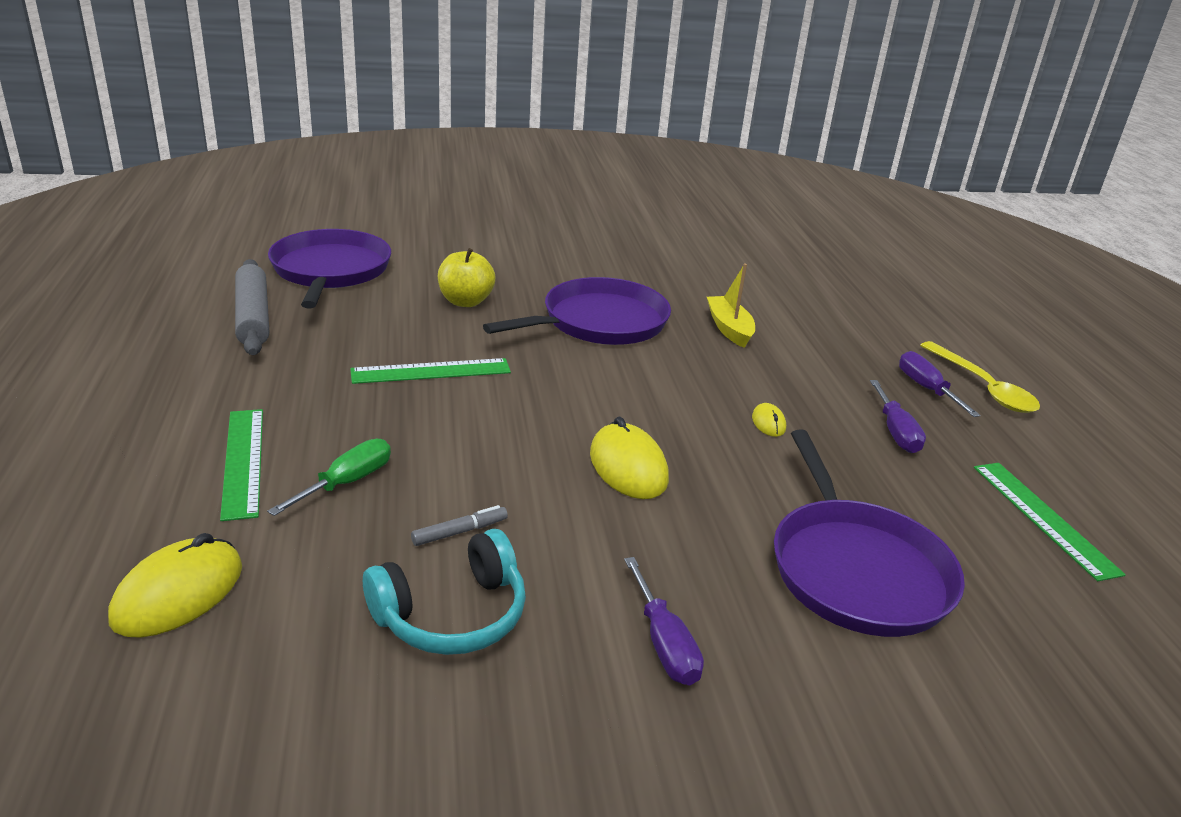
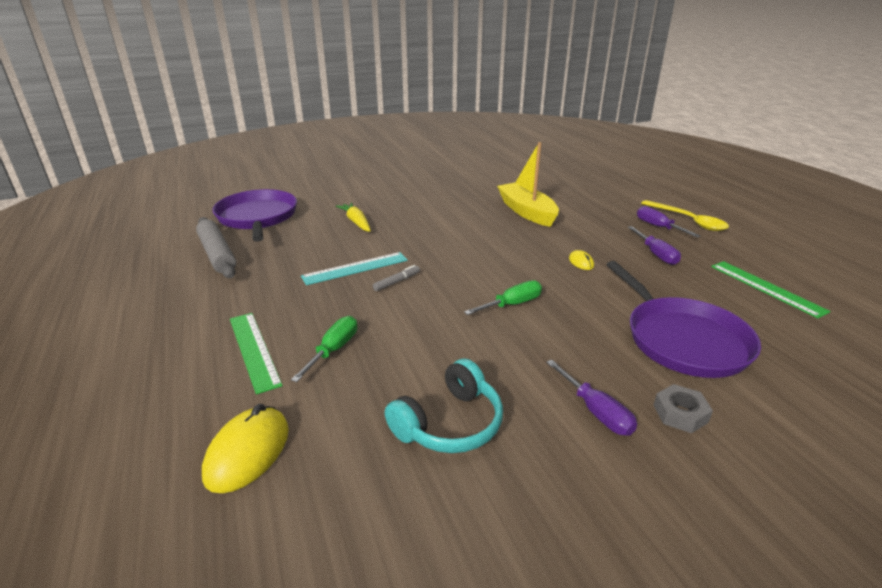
camera: 10 degrees left, 0 degrees up
green ruler [350,358,511,384] -> turquoise ruler [301,252,408,285]
grey marker [411,505,508,546] -> grey marker moved to [373,265,420,291]
yellow apple [438,248,495,307] -> yellow carrot [336,202,371,232]
purple pan [483,277,671,345] -> none
yellow mouse [590,417,669,499] -> green screwdriver [464,280,542,315]
yellow boat [707,264,755,348] -> yellow boat [497,142,559,227], size x1.54
none -> grey nut [653,384,713,433]

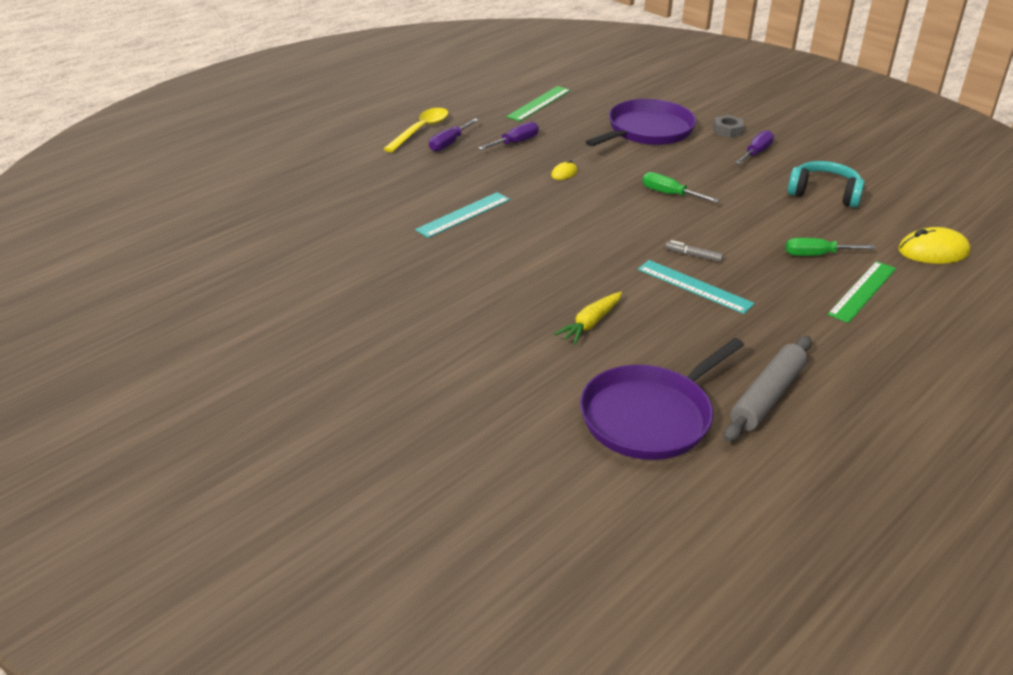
camera: 115 degrees left, 5 degrees up
yellow boat [497,142,559,227] -> turquoise ruler [415,192,510,238]

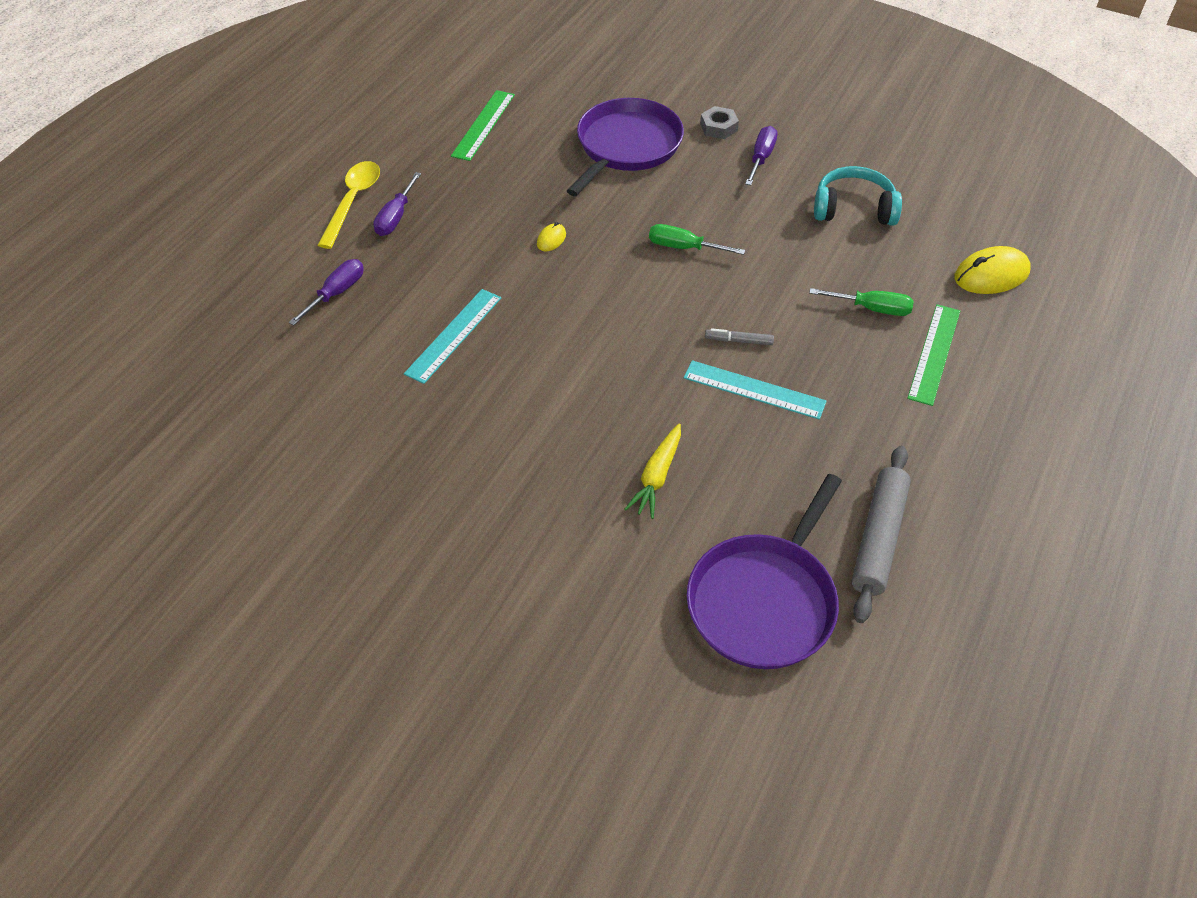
camera: 15 degrees left, 15 degrees up
purple screwdriver [478,122,539,150] -> purple screwdriver moved to [289,259,364,325]
green screwdriver [785,238,875,256] -> green screwdriver turned 150 degrees counterclockwise [809,288,914,316]

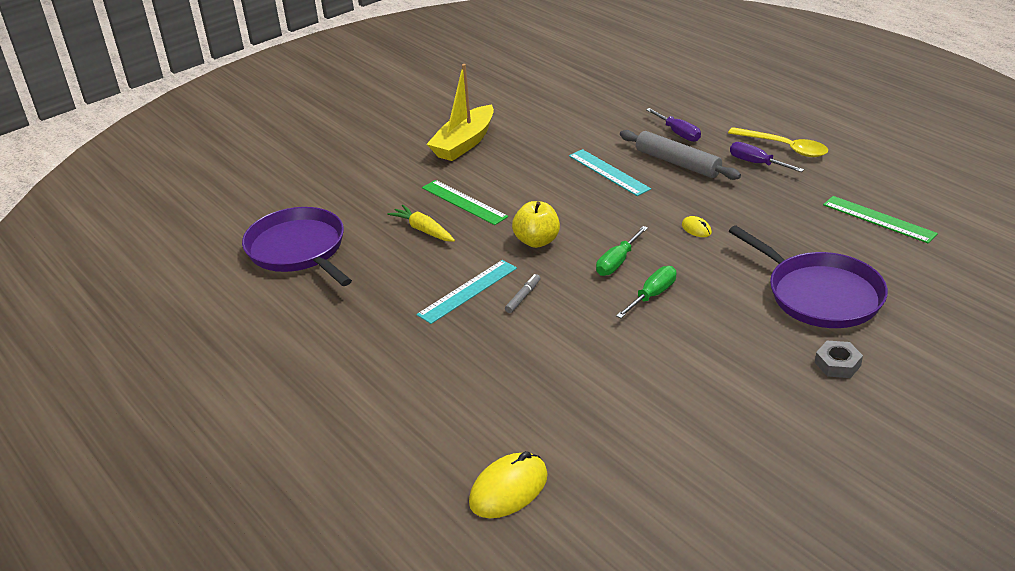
camera: 115 degrees right, 15 degrees down
purple screwdriver [745,126,778,185] -> none
green screwdriver [809,288,914,316] -> green screwdriver moved to [596,226,648,276]
turquoise headphones [814,166,902,226] -> none
grey rolling pin [852,446,911,623] -> grey rolling pin moved to [620,130,741,180]
green ruler [907,304,960,406] -> green ruler moved to [422,180,508,225]
yellow mouse [954,246,1031,294] -> yellow mouse turned 45 degrees clockwise [469,451,548,518]
none -> yellow boat [427,64,494,161]
none -> yellow apple [512,201,560,248]

